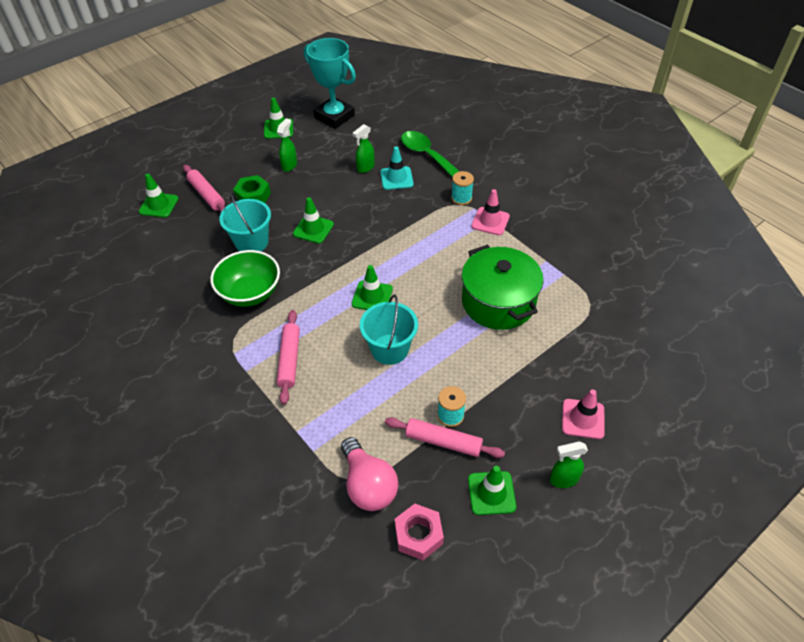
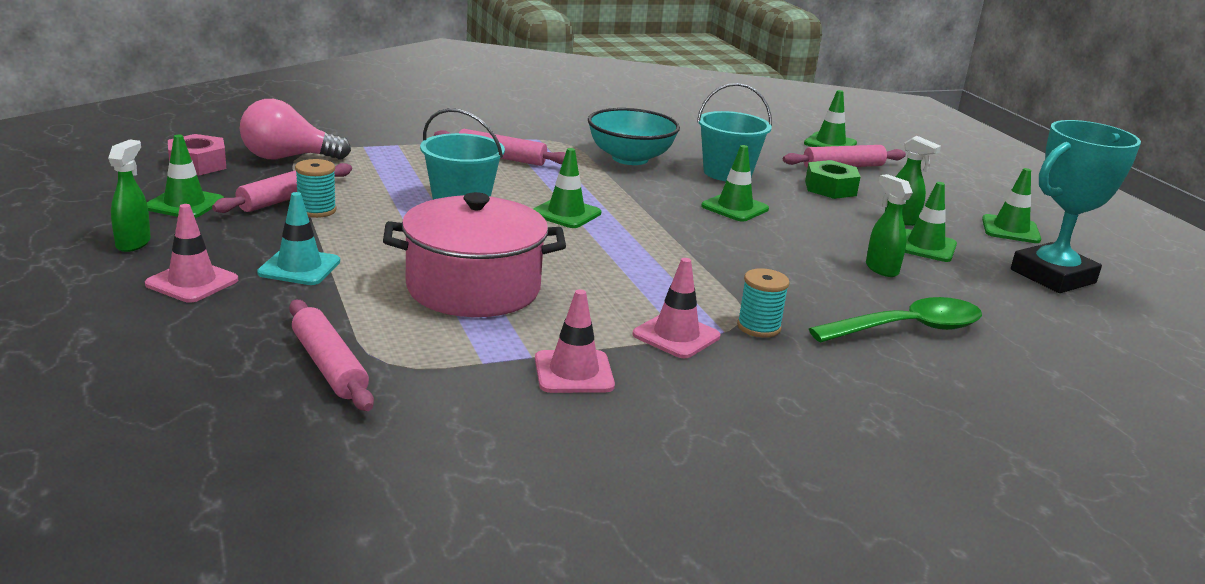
camera: 105 degrees right, 25 degrees down
green bowl [210,250,280,307] -> turquoise bowl [588,108,680,165]
turquoise traffic cone [380,146,414,190] -> turquoise traffic cone moved to [257,192,340,285]
green pot [462,244,544,330] -> pink pot [383,192,566,317]
none -> pink rolling pin [289,300,374,411]
none -> pink traffic cone [535,289,615,393]
none -> green traffic cone [905,182,957,262]

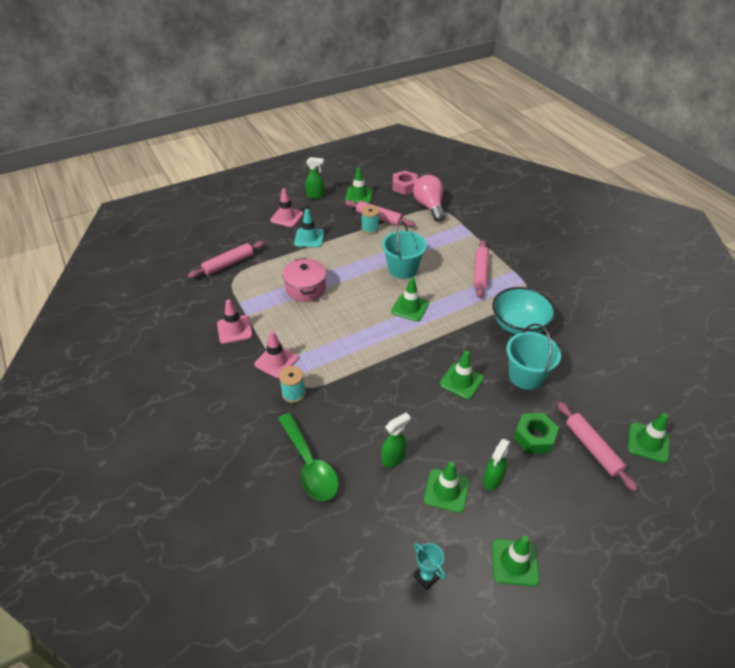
camera: 85 degrees right, 20 degrees up
pink pot [383,192,566,317] -> pink pot [282,258,326,302], size x0.65
turquoise trophy [1011,120,1141,293] -> turquoise trophy [413,543,446,590], size x0.41

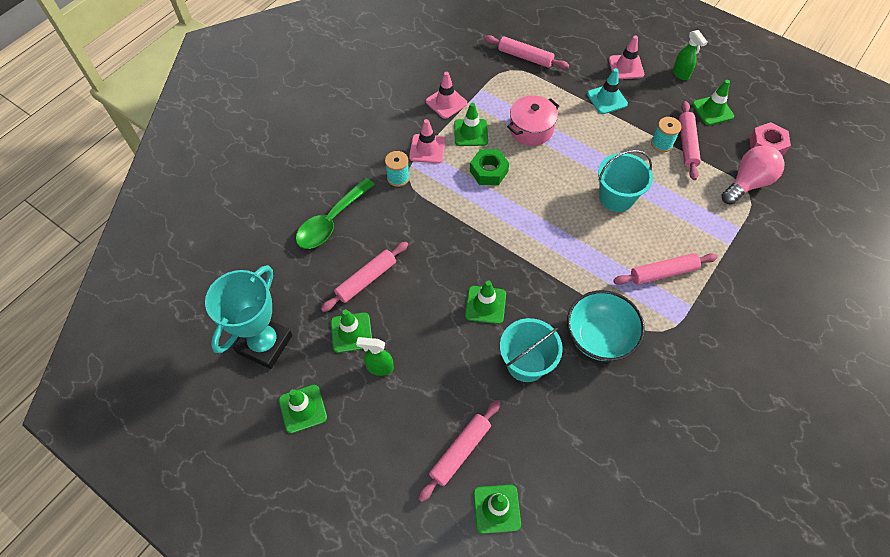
camera: 65 degrees right, 15 degrees up
green spray bottle [381,412,411,467] -> pink rolling pin [321,242,408,312]
green traffic cone [391,278,429,321] -> green traffic cone moved to [454,103,488,146]
turquoise trophy [413,543,446,590] -> turquoise trophy [205,265,292,369], size x2.43
green nut [513,413,559,454] -> green nut moved to [470,149,509,185]

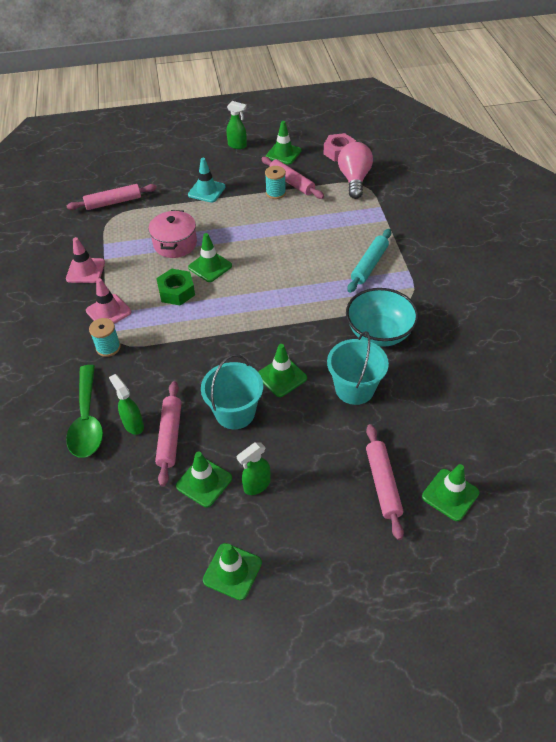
camera: 45 degrees left, 10 degrees down
turquoise trophy [205,265,292,369] -> none
green traffic cone [454,103,488,146] -> green traffic cone moved to [188,233,232,282]
turquoise bucket [598,150,653,212] -> turquoise bucket moved to [201,354,263,429]
pink traffic cone [609,36,644,79] -> none
pink rolling pin [613,253,718,285] -> turquoise rolling pin [347,229,391,293]
none -> green spray bottle [109,374,144,435]

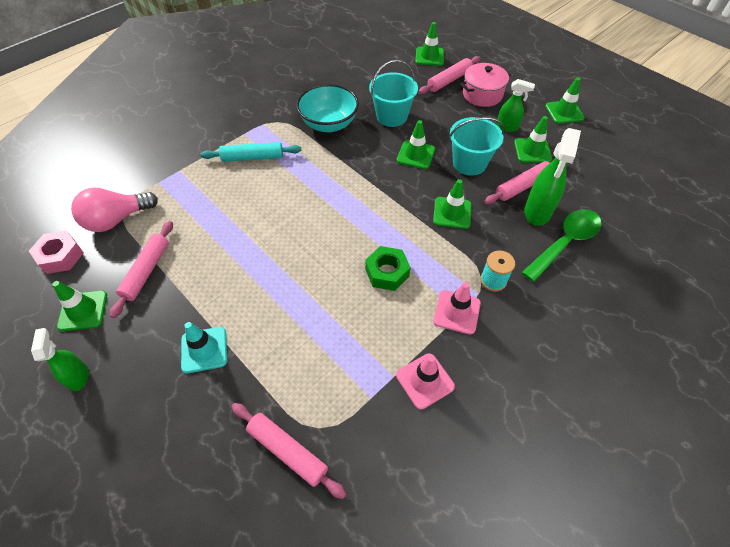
camera: 125 degrees left, 5 degrees up
green spray bottle [109,374,144,435] -> green spray bottle [524,128,581,226], size x1.66
pink pot [148,210,197,258] -> pink pot moved to [460,63,511,107]
green traffic cone [188,233,232,282] -> green traffic cone moved to [433,179,471,229]
turquoise spool [265,166,286,199] -> none

